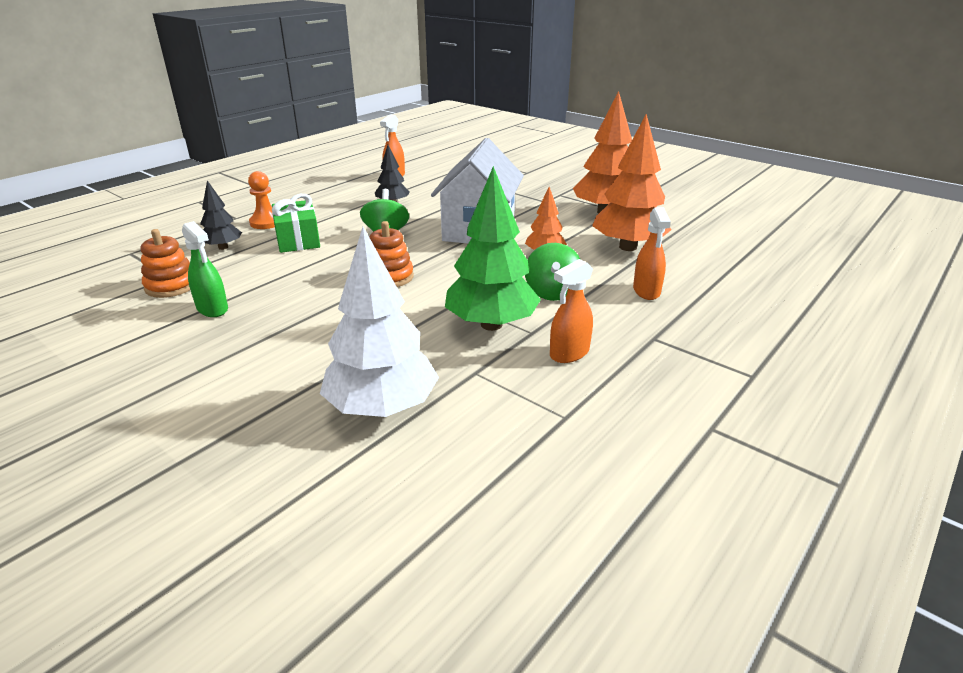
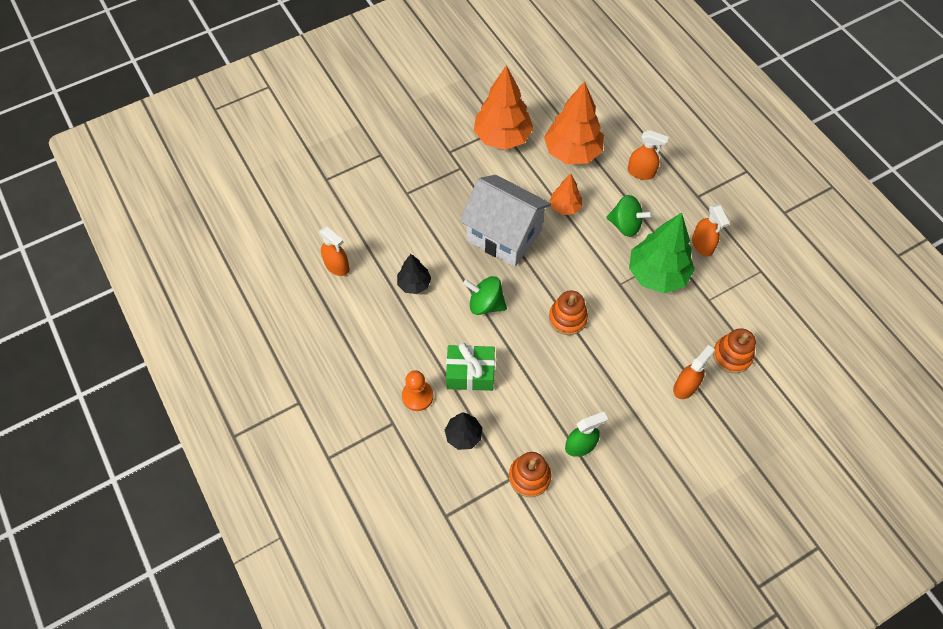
camera: 70 degrees left, 30 degrees up
white tree [320,227,439,417] -> orange stacking toy [713,328,756,373]
none -> orange spray bottle [673,345,715,399]

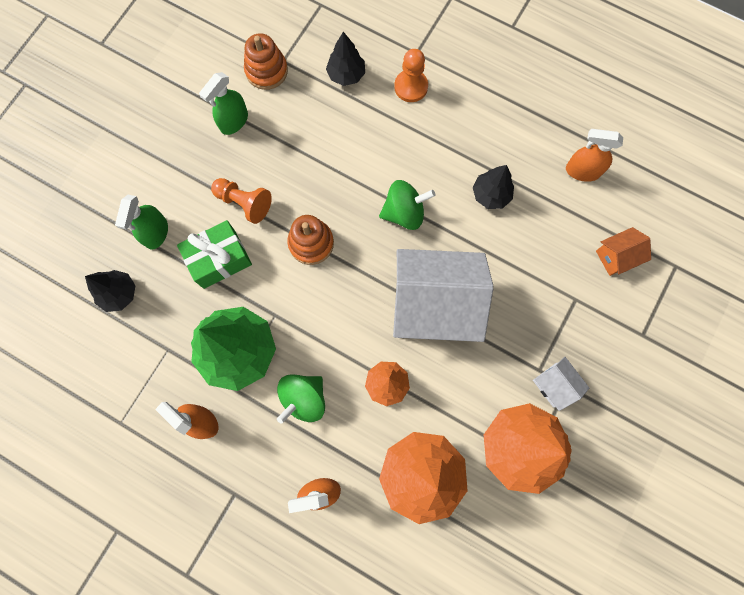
camera: 150 degrees right, 15 degrees up
green gift [446,343,495,391] -> green gift moved to [177,220,252,289]
green spinning top [606,195,653,237] -> green spinning top turned 45 degrees counterclockwise [277,374,325,424]
orange spray bottle [673,345,715,399] -> green spray bottle [115,195,168,249]
orange stacking toy [713,328,756,373] -> black tree [85,270,136,312]
none -> orange pawn [211,178,272,224]
none -> white house [533,357,589,411]
none -> orange house [596,227,651,276]

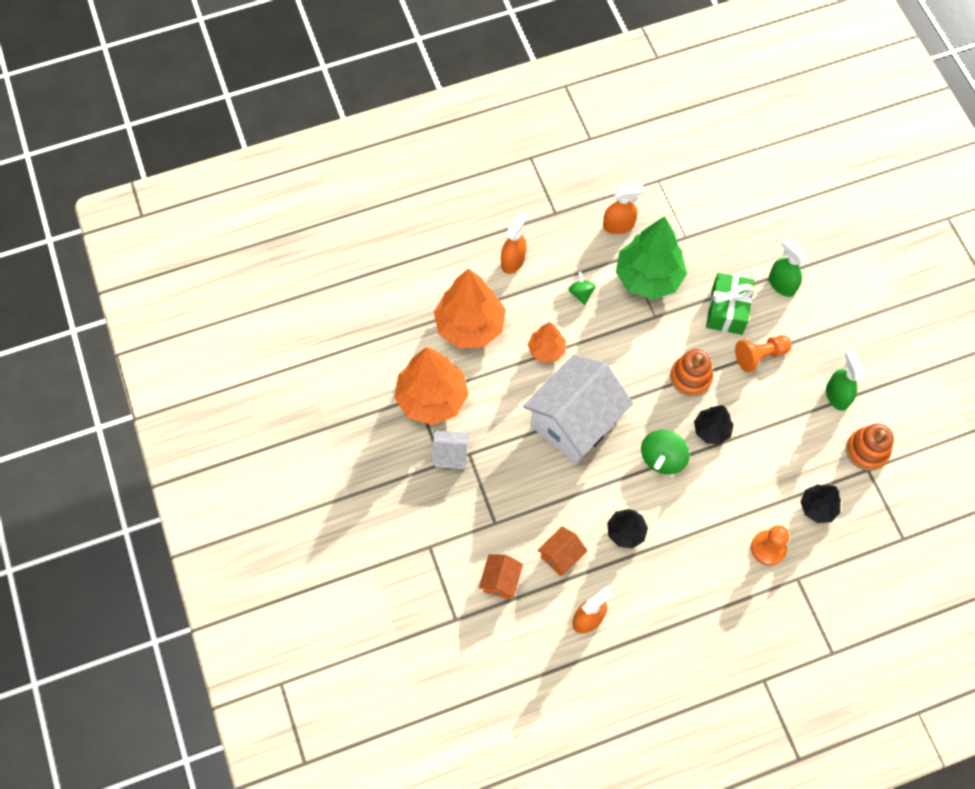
camera: 130 degrees right, 10 degrees down
black tree [85,270,136,312] -> black tree moved to [694,405,734,444]
green spinning top [277,374,325,424] -> green spinning top [569,271,596,305], size x0.59
none -> orange house [538,527,587,576]

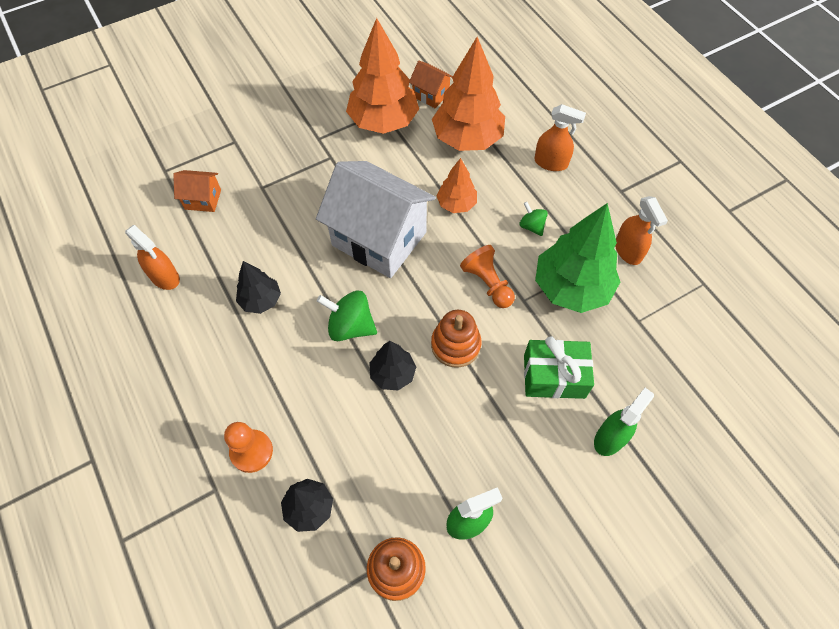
camera: 80 degrees right, 5 degrees down
white house [432,431,469,469] -> none
orange house [538,527,587,576] -> orange house moved to [409,61,453,108]
green spinning top [569,271,596,305] -> green spinning top turned 105 degrees counterclockwise [520,202,548,236]
orange pawn [735,335,792,372] -> orange pawn moved to [460,245,515,308]

